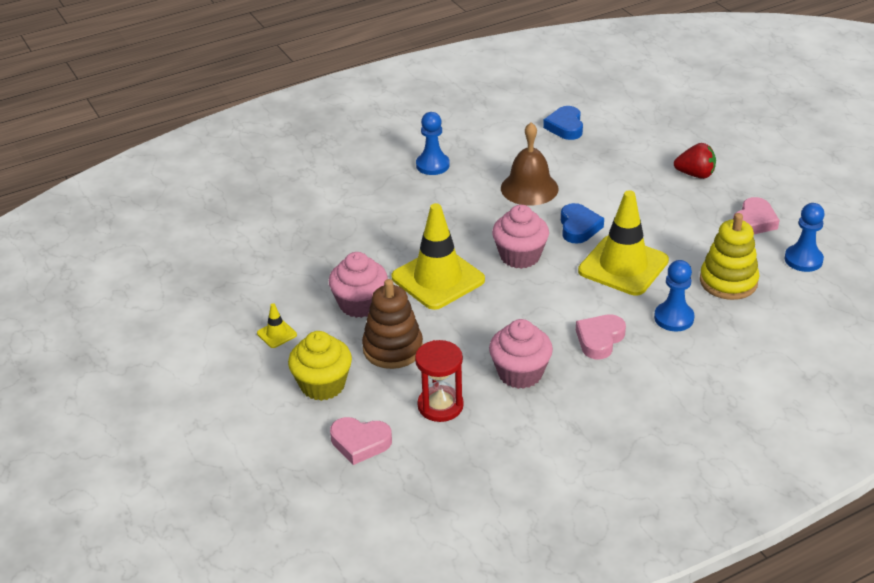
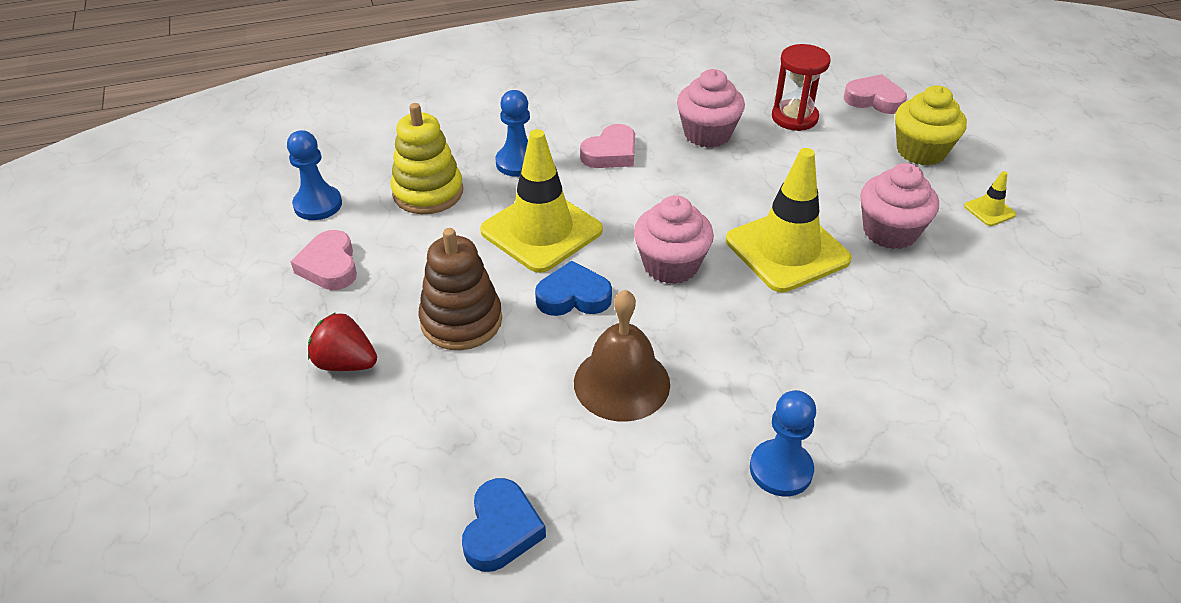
camera: 170 degrees left, 5 degrees up
brown stacking toy [362,279,423,369] -> brown stacking toy moved to [418,228,502,350]
blue heart [561,203,604,244] -> blue heart turned 75 degrees clockwise [535,261,612,316]
pink heart [733,197,780,234] -> pink heart turned 60 degrees counterclockwise [290,230,357,290]

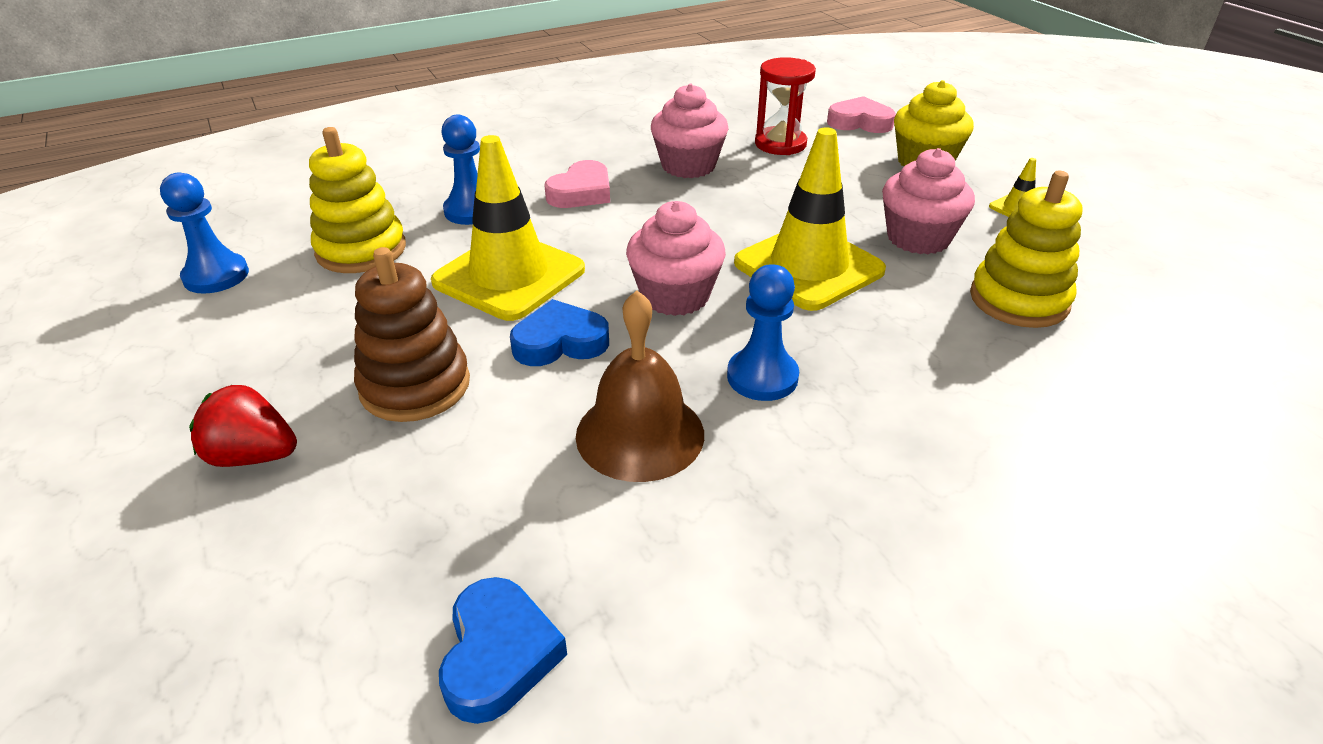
camera: 10 degrees left, 5 degrees down
pink heart [290,230,357,290] -> none
blue pawn [750,390,816,497] -> blue pawn moved to [727,264,799,401]
none -> yellow stacking toy [970,171,1082,328]

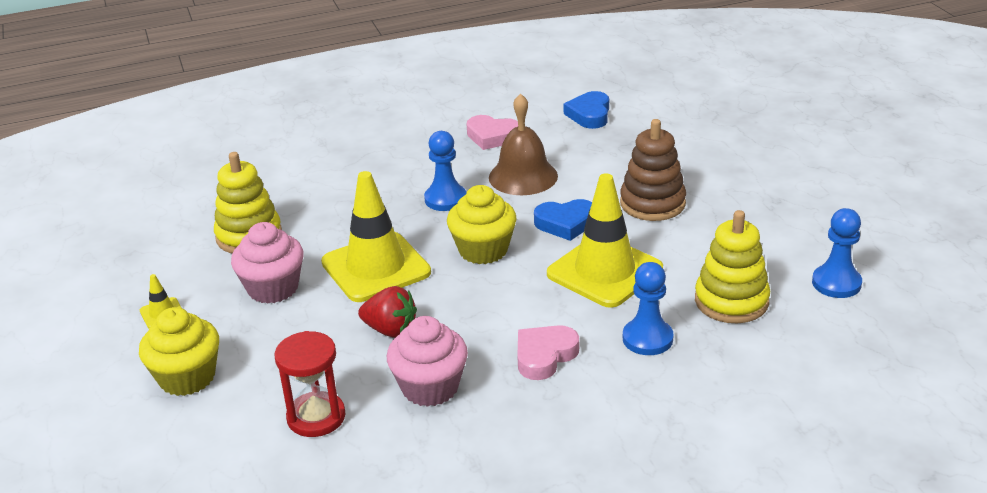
camera: 170 degrees left, 5 degrees down
red strawberry [189,385,297,467] -> red strawberry moved to [358,286,417,338]
pink cupcake [626,201,726,316] -> yellow cupcake [447,185,517,264]
pink heart [827,96,896,133] -> pink heart moved to [466,115,518,150]

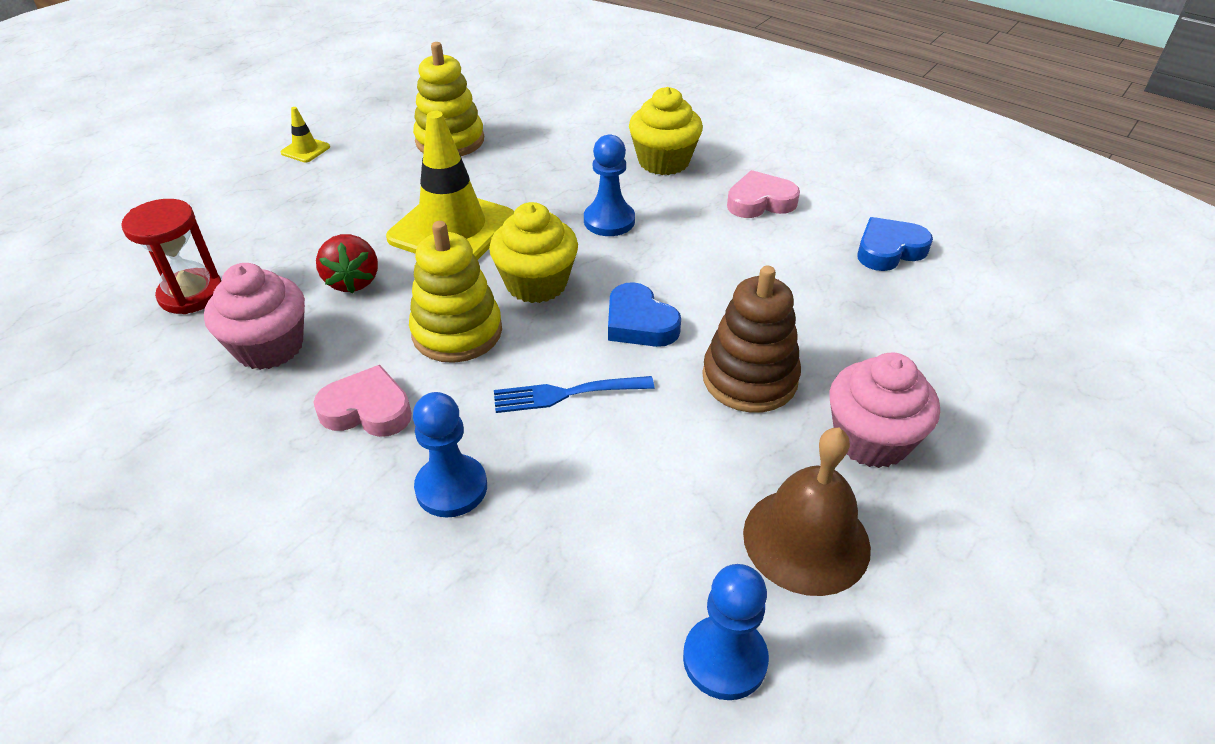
camera: 55 degrees right, 10 degrees up
yellow cupcake [139,307,219,396] -> yellow cupcake moved to [629,87,703,175]
pink cupcake [231,222,304,304] -> pink cupcake moved to [829,353,940,468]
pink heart [466,115,518,150] -> pink heart turned 90 degrees clockwise [727,170,800,218]
brown bell [489,93,558,195] -> brown bell moved to [743,428,871,596]
yellow traffic cone [547,173,663,308] -> blue fork [494,376,654,413]
yellow stacking toy [695,210,770,323] -> yellow stacking toy moved to [409,221,502,363]

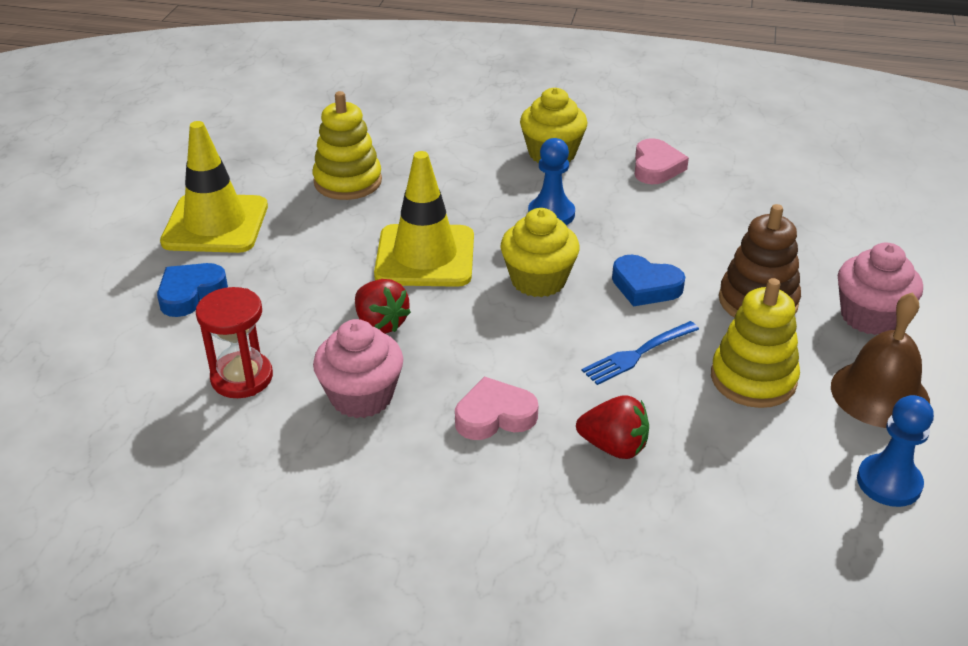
camera: 25 degrees left, 5 degrees down
yellow traffic cone [281,107,330,162] -> yellow traffic cone [160,121,268,253], size x2.42
yellow stacking toy [409,221,502,363] -> yellow stacking toy moved to [711,278,800,408]
blue pawn [413,392,487,518] -> red strawberry [576,395,649,459]
pink heart [727,170,800,218] -> pink heart turned 135 degrees clockwise [635,138,689,184]
blue heart [857,217,933,271] -> blue heart moved to [157,263,228,317]

